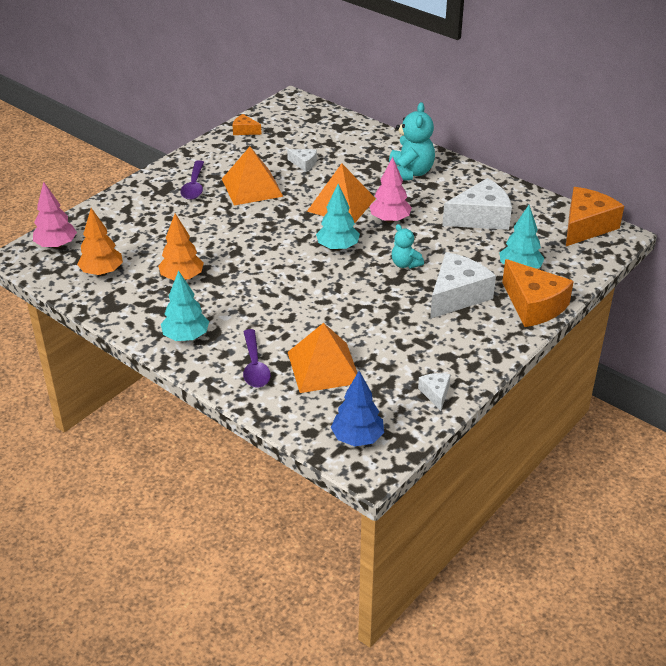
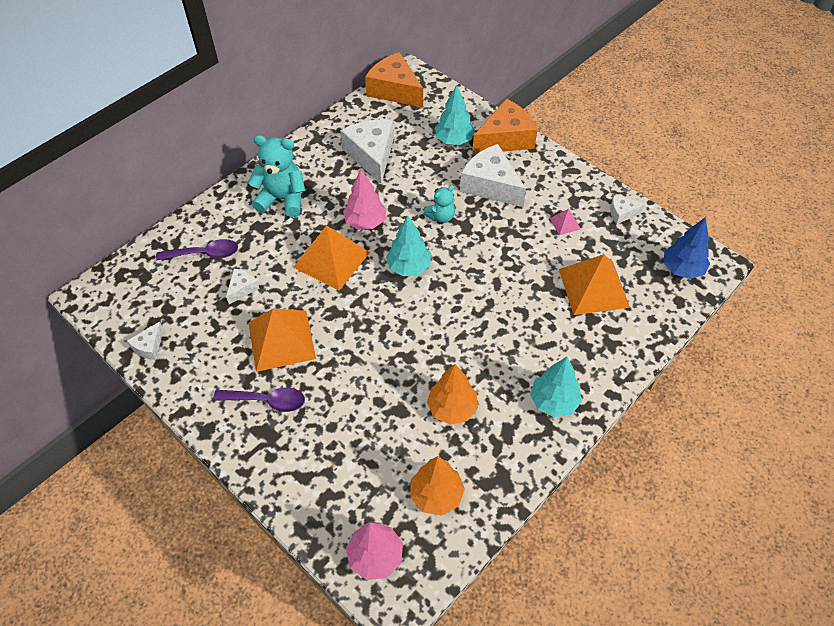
camera: 85 degrees left, 15 degrees up
orange cheese [232,114,262,135] -> white cheese [127,322,164,360]
purple spoon [243,329,271,388] -> purple spoon moved to [156,239,238,261]
none -> pink pyramid [550,209,581,235]

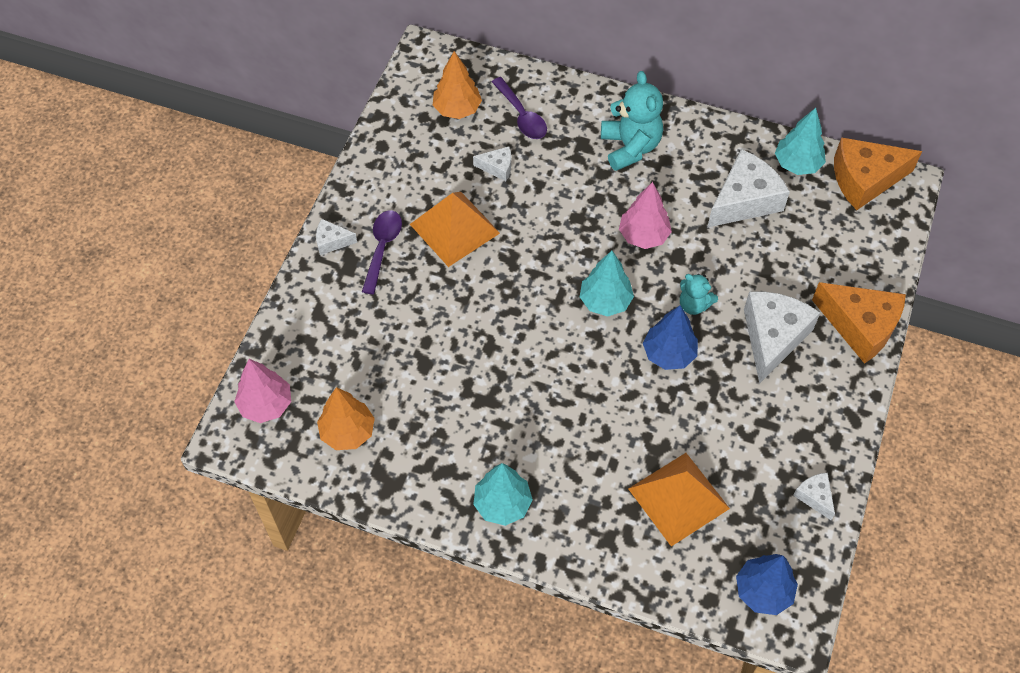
camera: 65 degrees right, 5 degrees up
white cheese [127,322,164,360] -> white cheese moved to [316,219,357,255]
purple spoon [213,387,305,412] -> purple spoon turned 150 degrees counterclockwise [362,211,402,294]
orange pyramid [293,225,370,290] -> none
orange cheese [365,52,423,108] -> orange cheese turned 120 degrees counterclockwise [834,137,922,210]
orange tree [427,364,478,425] -> orange tree moved to [433,51,482,119]
turquoise tree [435,85,475,145] -> turquoise tree moved to [775,108,826,175]
pink pyramid [550,209,581,235] -> none
none -> blue tree [643,305,698,370]

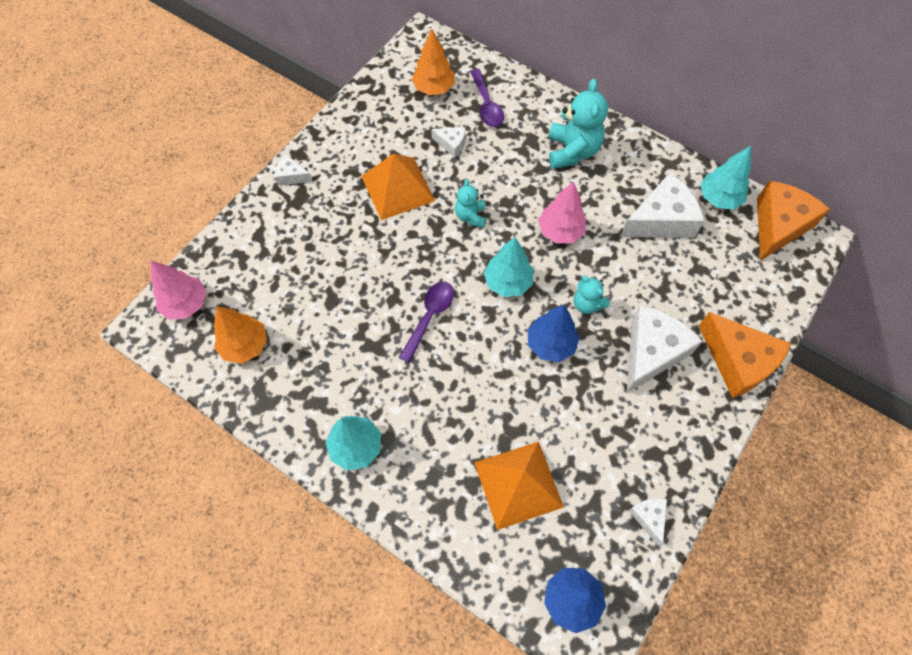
camera: 15 degrees right, 5 degrees up
purple spoon [362,211,402,294] -> purple spoon moved to [399,282,454,363]
orange cheese [834,137,922,210] -> orange cheese turned 120 degrees clockwise [757,181,830,261]
none -> turquoise teddy bear [455,179,486,228]

